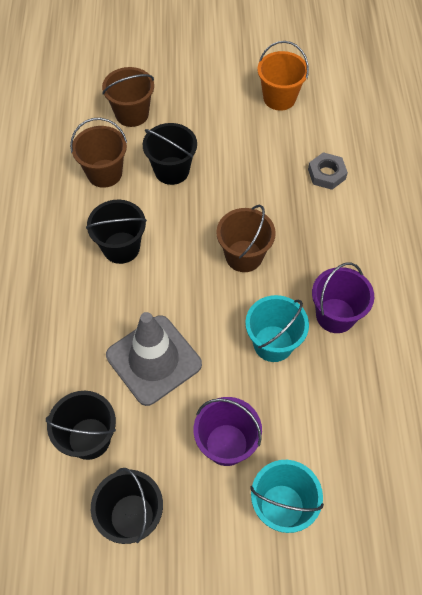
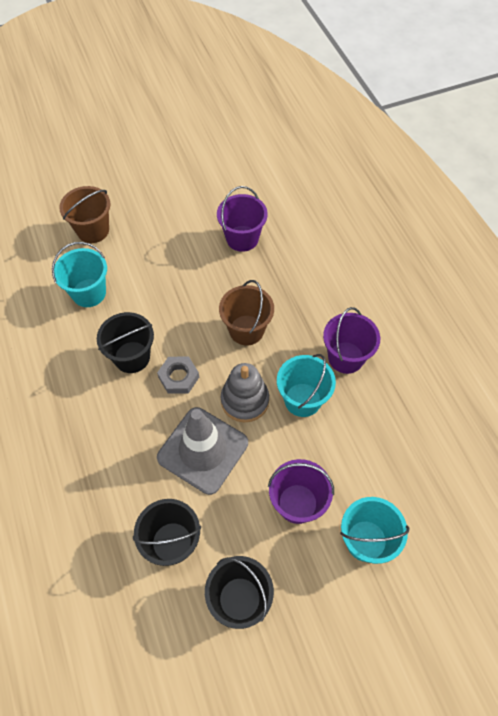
camera: 20 degrees left, 0 degrees up
brown bucket [70,118,127,188] -> turquoise bucket [52,242,107,307]
black bucket [143,123,197,185] -> none
orange bucket [257,41,309,111] -> none
grey nut [308,152,348,190] -> grey nut moved to [157,356,199,394]
none -> purple bucket [217,186,268,252]
none -> grey stacking toy [221,363,269,422]

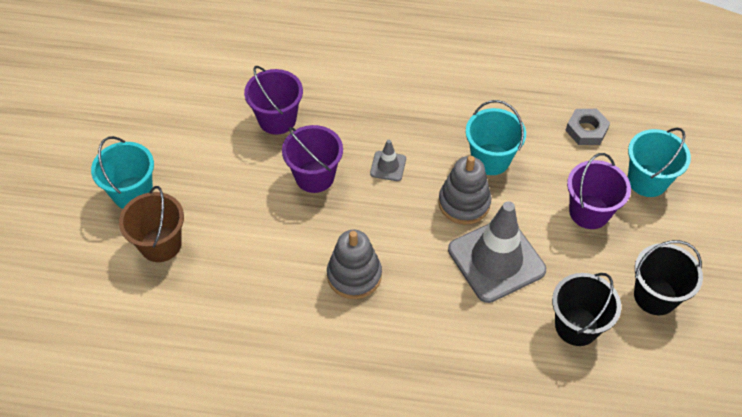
camera: 60 degrees left, 5 degrees down
turquoise bucket [52,242,107,307] -> turquoise bucket moved to [91,136,154,209]
black bucket [97,312,154,373] -> grey stacking toy [327,230,382,299]
grey nut [157,356,199,394] -> grey nut moved to [565,109,610,145]
brown bucket [219,280,274,345] -> grey traffic cone [370,140,406,181]
purple bucket [323,307,380,374] -> purple bucket moved to [282,125,343,193]

